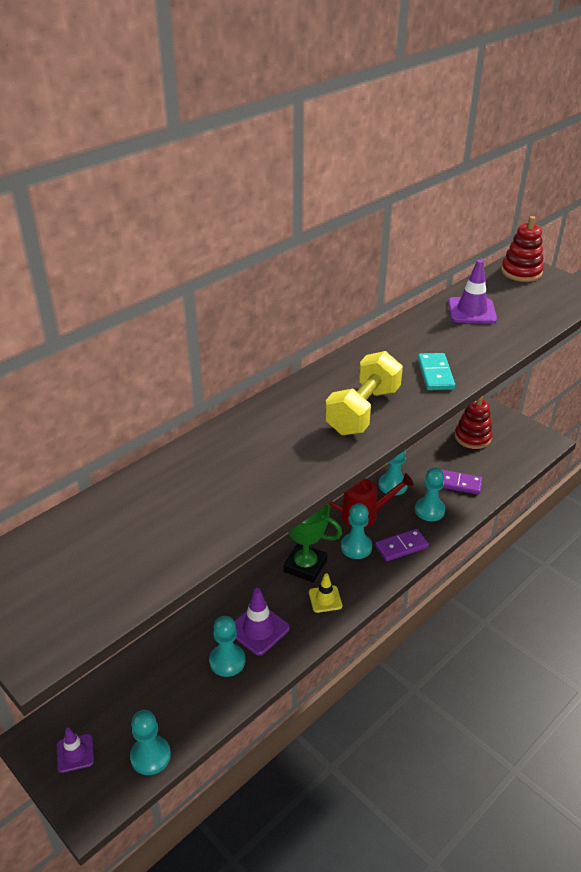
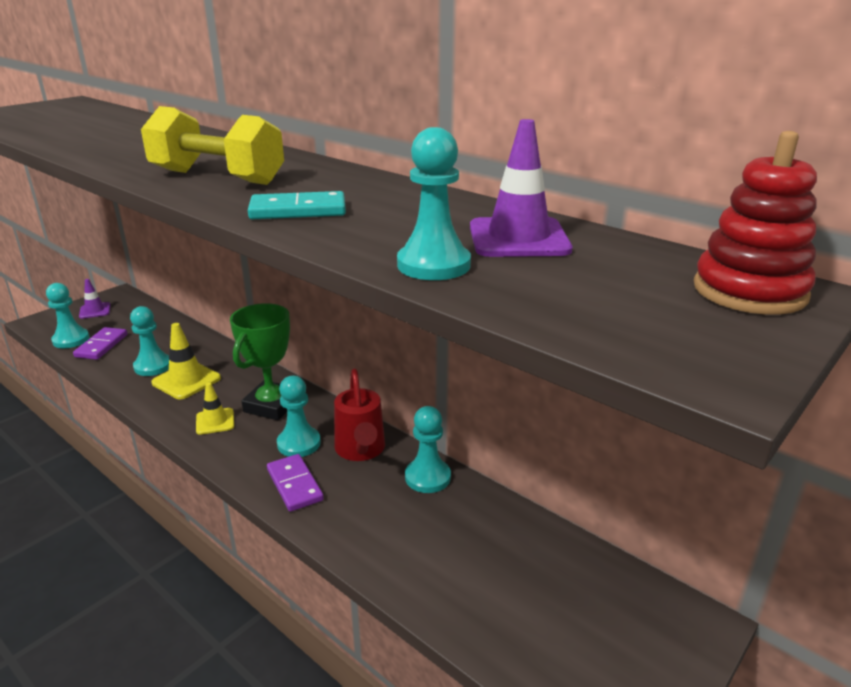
camera: 85 degrees right, 10 degrees down
purple traffic cone [234,588,290,656] -> yellow traffic cone [151,323,221,399]
turquoise pawn [415,468,445,521] -> turquoise pawn moved to [397,127,471,280]
purple domino [442,470,482,495] -> purple domino moved to [73,327,128,360]
red stacking toy [455,396,492,449] -> none

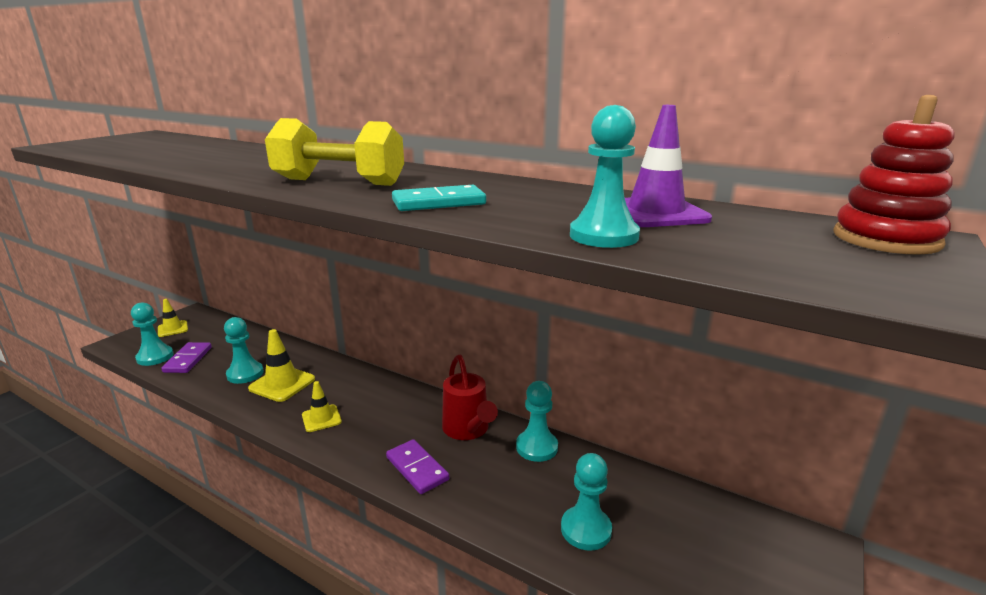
camera: 10 degrees left, 5 degrees down
purple traffic cone [79,279,110,319] -> yellow traffic cone [158,299,188,337]
green trophy [230,303,290,420] -> none
turquoise pawn [277,376,321,457] -> turquoise pawn moved to [561,453,612,551]

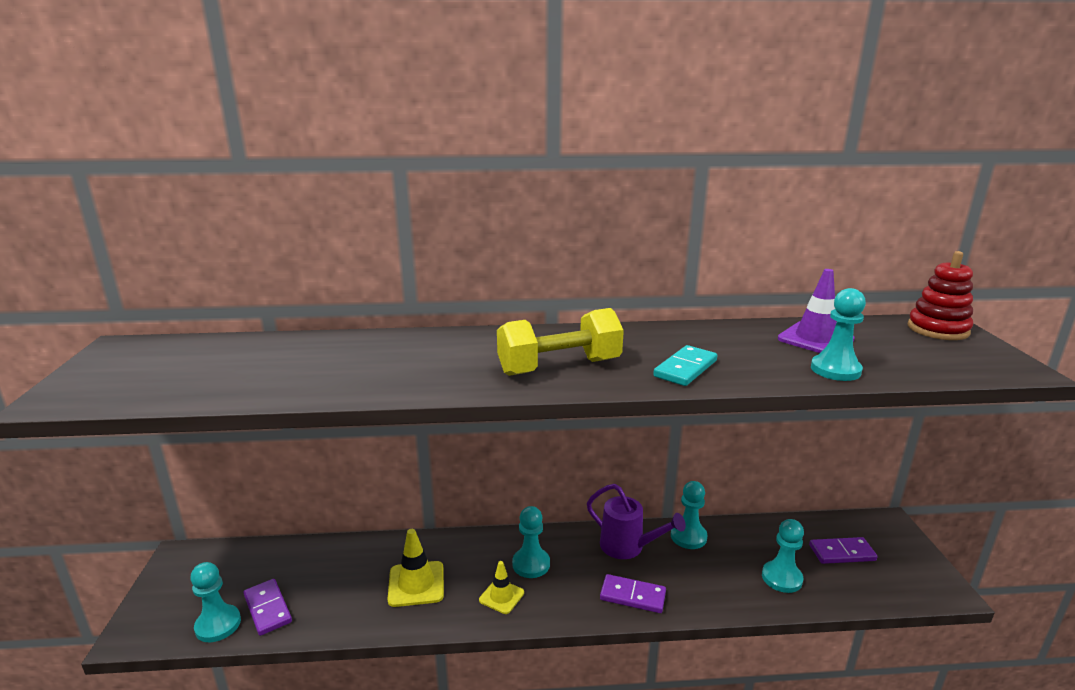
camera: 35 degrees left, 0 degrees up
yellow traffic cone [158,299,188,337] -> none
turquoise pawn [224,317,264,384] -> turquoise pawn moved to [512,506,550,578]
red watering can [442,354,498,440] -> purple watering can [587,484,686,559]
none -> purple domino [809,537,878,564]

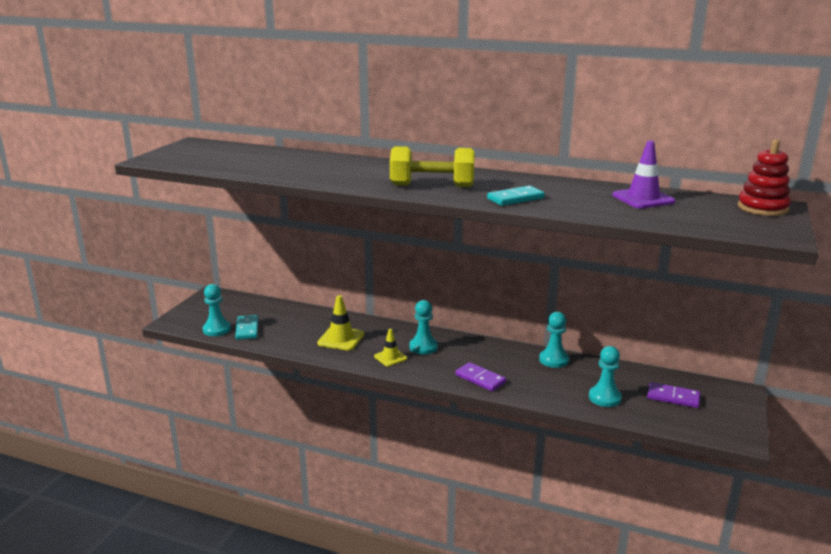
camera: 25 degrees right, 0 degrees up
purple domino [244,579,292,636] -> turquoise domino [235,315,258,340]
purple watering can [587,484,686,559] -> none
turquoise pawn [811,288,866,381] -> none

